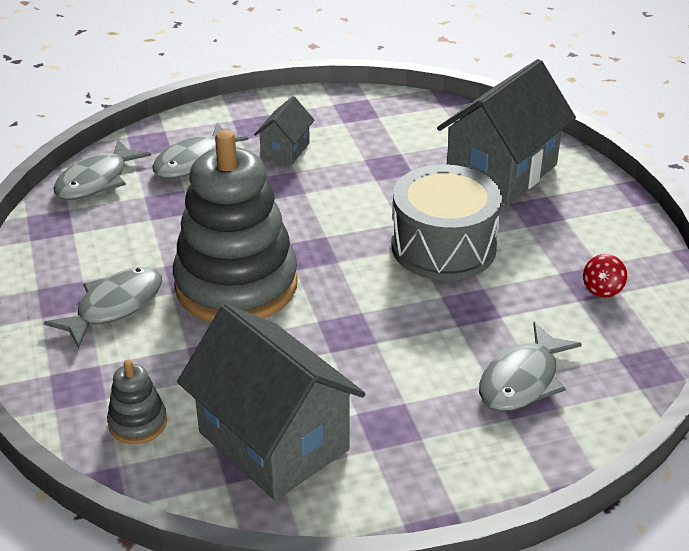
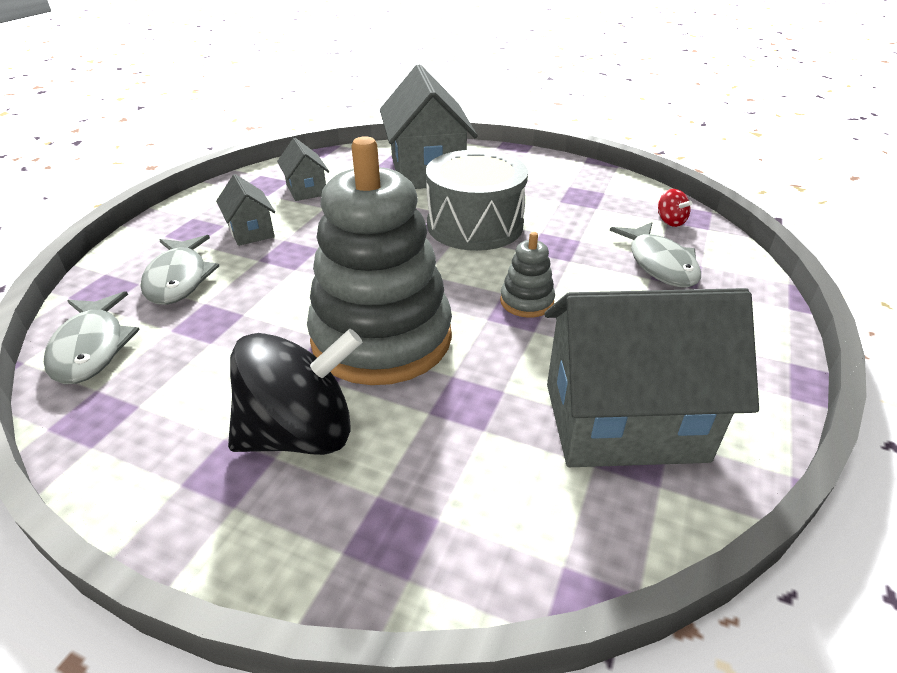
camera: 50 degrees left, 0 degrees up
grey fish [44,267,162,348] -> black spinning top [228,329,362,455]
grey stacking toy [107,360,167,444] -> grey stacking toy moved to [500,232,555,318]
red spinning top [583,254,627,298] -> red spinning top moved to [658,189,692,227]
none -> grey house [277,138,329,201]

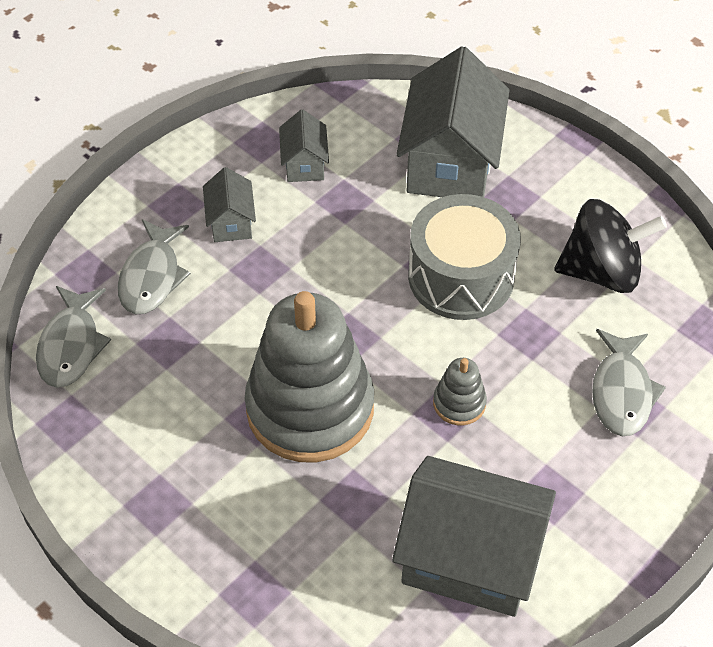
camera: 20 degrees right, 15 degrees up
black spinning top [228,329,362,455] -> black spinning top moved to [554,199,667,293]
red spinning top [658,189,692,227] -> none

